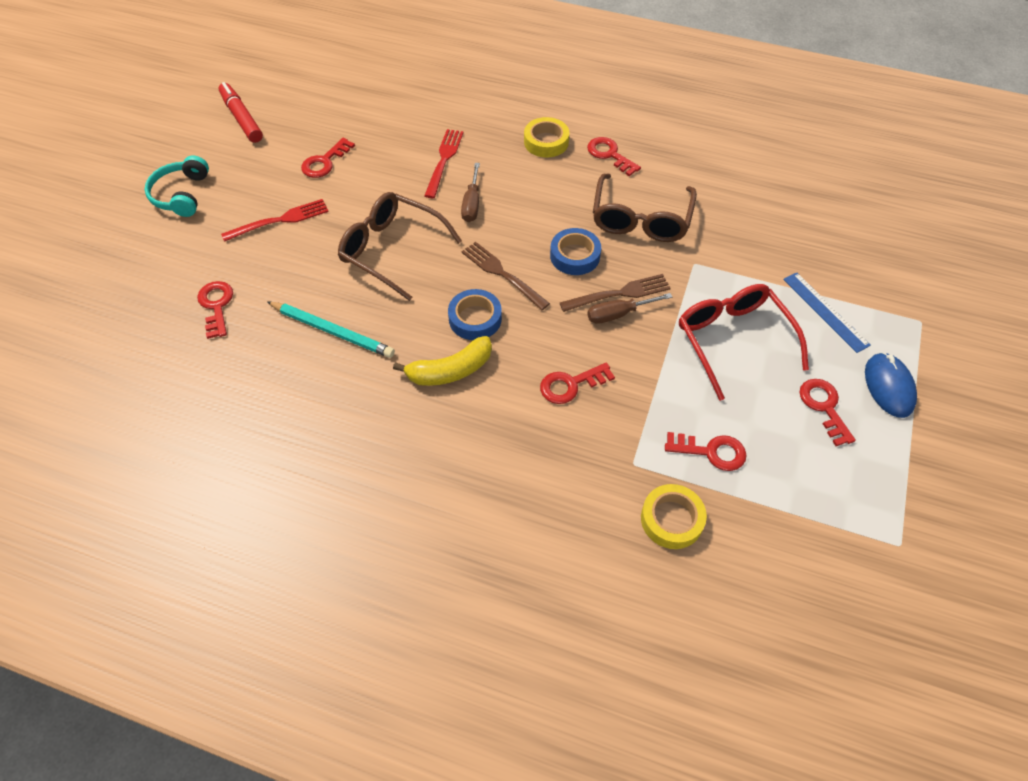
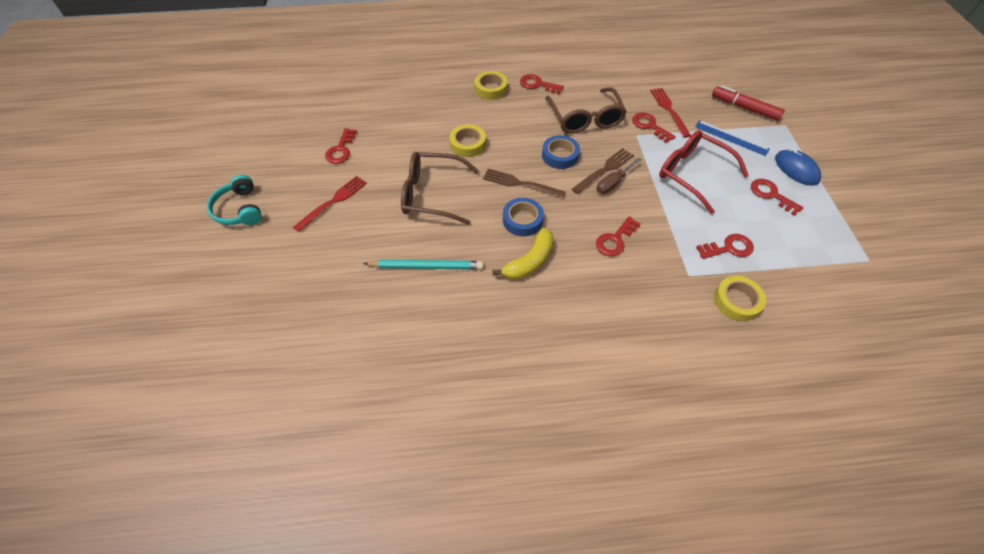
camera: 25 degrees left, 0 degrees up
red key [197,281,233,339] -> red key moved to [632,112,676,143]
red marker [218,82,263,143] -> red marker moved to [712,85,785,121]
red fork [424,129,464,198] -> red fork moved to [650,88,691,138]
brown screwdriver [461,163,480,222] -> yellow tape [449,124,486,157]

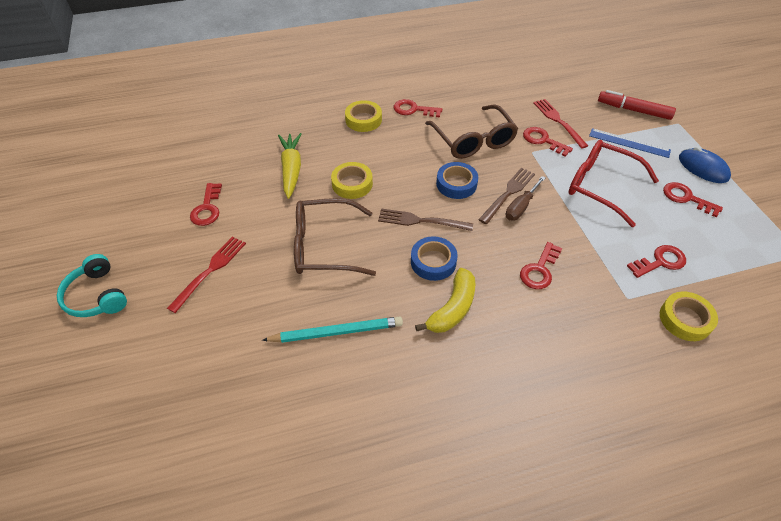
camera: 10 degrees left, 5 degrees down
none -> yellow carrot [278,133,302,199]

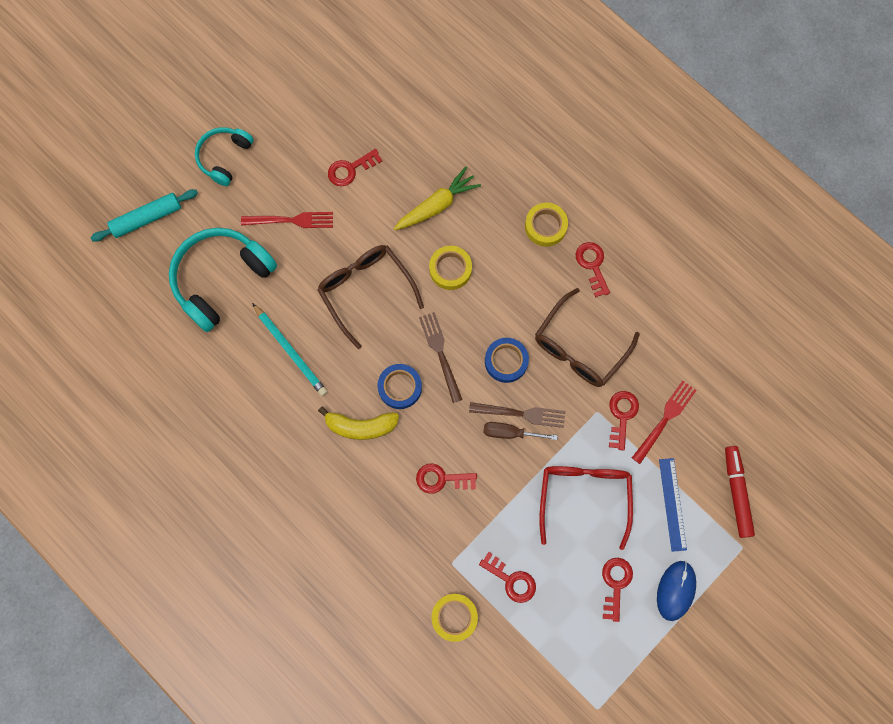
camera: 60 degrees right, 25 degrees up
none -> turquoise rolling pin [91,189,198,241]
none -> turquoise headphones [169,228,277,332]

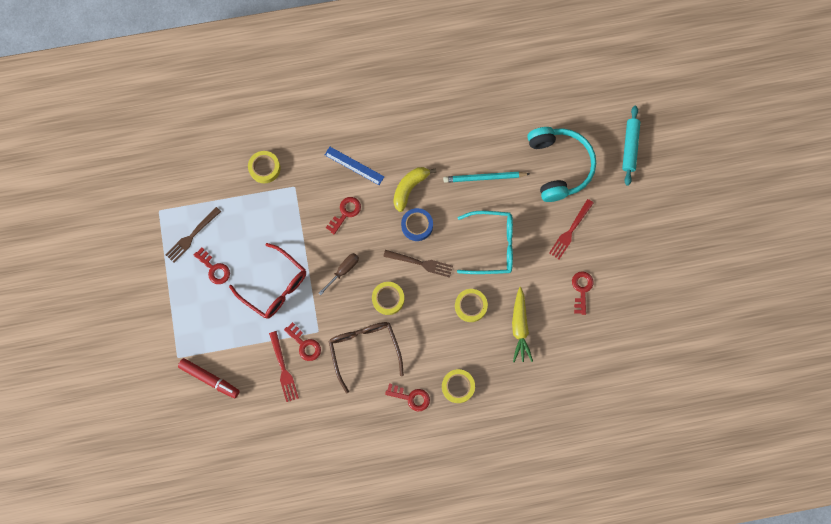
camera: 125 degrees right, 0 degrees up
turquoise headphones [195,127,254,186] -> none
brown glasses [317,245,424,349] -> turquoise glasses [457,211,513,274]
brown fork [469,402,565,428] -> brown fork moved to [165,207,221,263]
red key [479,552,536,603] -> none
blue tape [485,338,529,383] -> yellow tape [372,282,404,315]
blue mouse [657,561,696,621] -> none
blue ruler [659,458,687,552] -> blue ruler moved to [325,147,384,185]

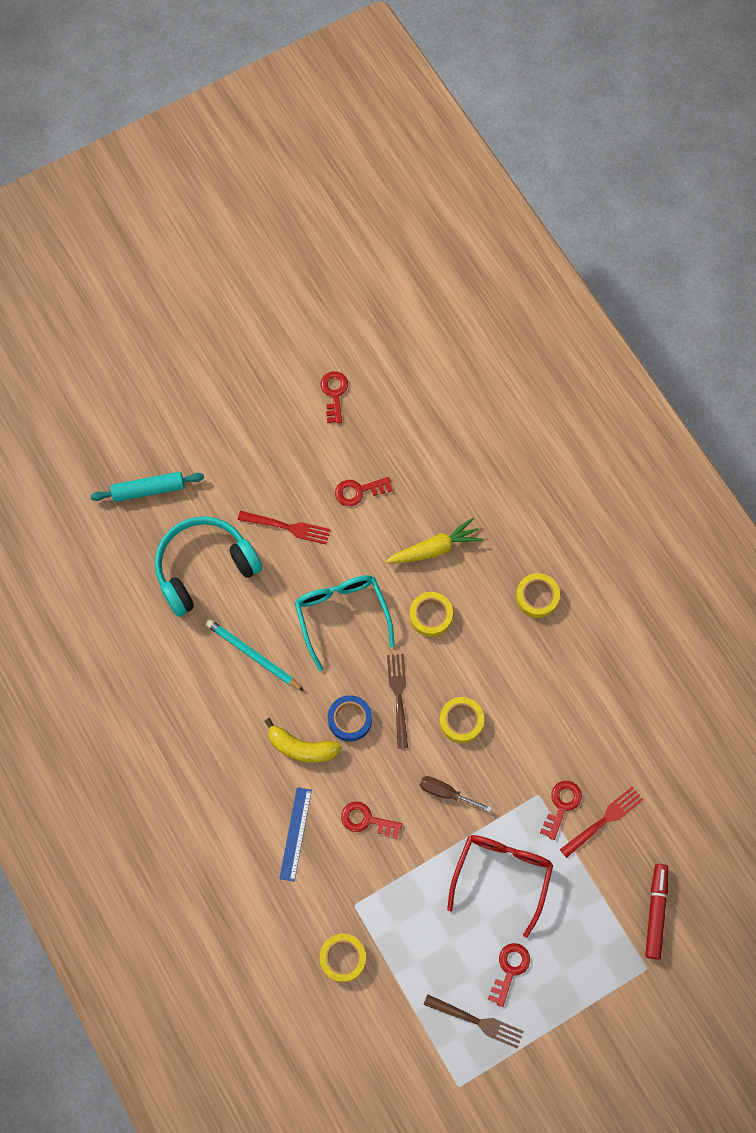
camera: 110 degrees left, 5 degrees down
brown glasses [328,322,404,393] -> none
red key [385,383,430,412] -> red key moved to [320,371,348,423]
turquoise pencil [443,172,530,183] -> turquoise pencil turned 150 degrees clockwise [206,619,304,691]

